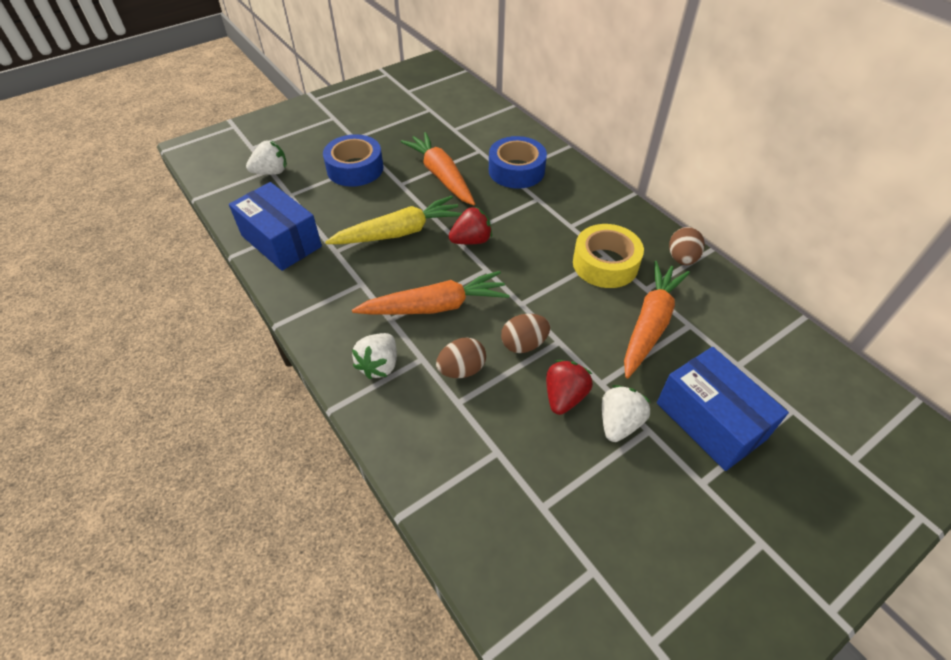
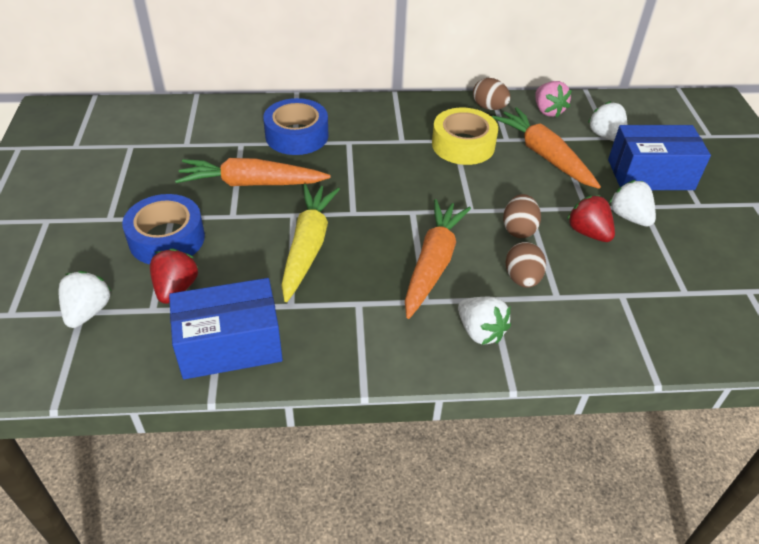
camera: 60 degrees left, 5 degrees down
red strawberry [448,207,492,244] -> red strawberry moved to [150,248,198,304]
none -> pink strawberry [535,81,572,117]
none -> white strawberry [588,101,628,141]

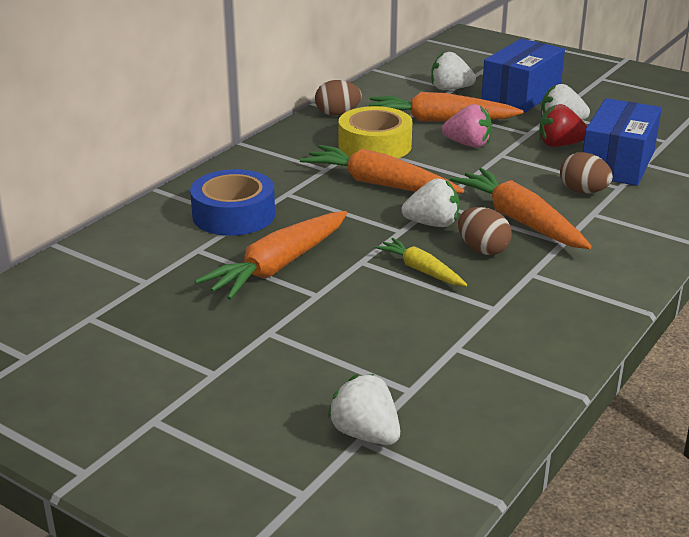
camera: 50 degrees left, 15 degrees down
blue tape [122,194,205,264] -> none
red strawberry [150,248,198,304] -> none
blue box [169,278,283,379] -> blue box moved to [583,98,662,186]
yellow carrot [281,184,340,302] -> yellow carrot [375,238,467,286], size x0.57
white strawberry [458,297,511,345] -> white strawberry moved to [401,178,459,227]
brown egg [503,194,541,238] -> brown egg moved to [458,207,512,255]
pink strawberry [535,81,572,117] -> pink strawberry moved to [442,104,492,148]
none -> orange carrot [300,145,464,194]

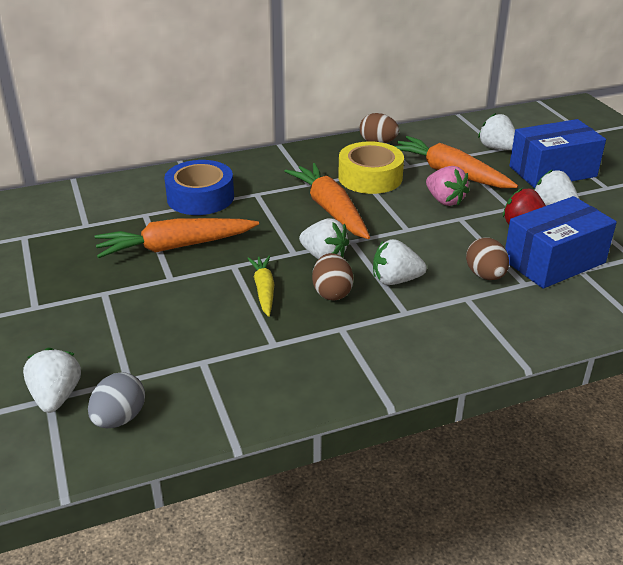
camera: 35 degrees right, 5 degrees up
orange carrot [450,168,592,249] -> white strawberry [373,239,427,285]
none -> grey egg [88,372,145,428]

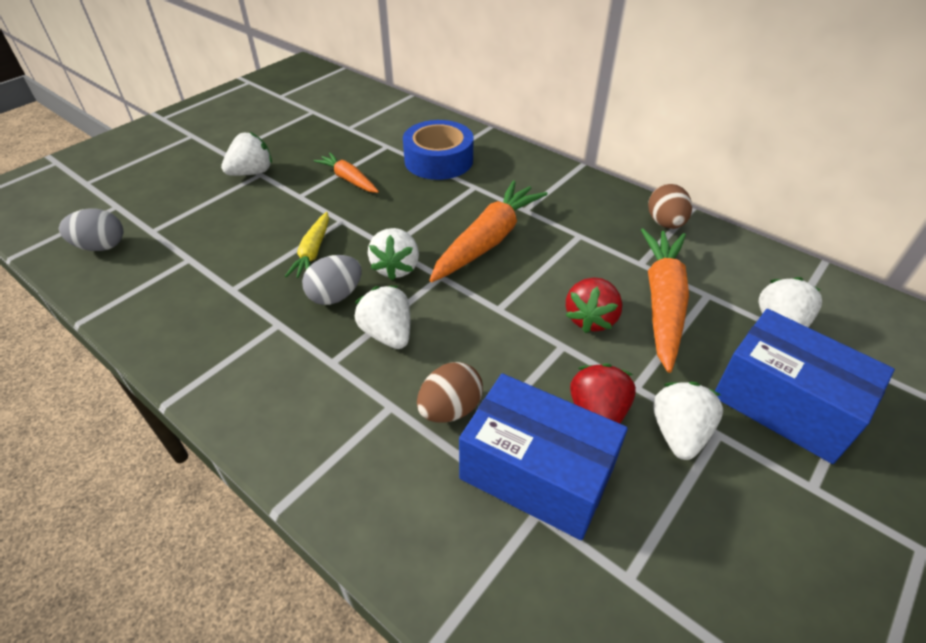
camera: 60 degrees right, 10 degrees up
white strawberry [23,347,81,413] -> white strawberry moved to [221,132,272,176]
orange carrot [94,218,259,258] -> orange carrot [314,153,379,193], size x0.57
yellow carrot [247,256,274,317] -> yellow carrot turned 135 degrees clockwise [285,212,329,278]
brown egg [312,253,353,300] -> grey egg [302,255,362,305]
yellow tape [338,141,404,194] -> none
pink strawberry [426,166,469,206] -> red strawberry [566,277,622,333]

